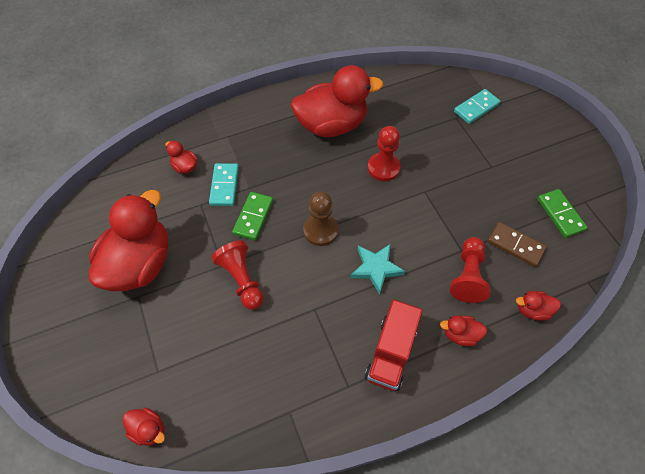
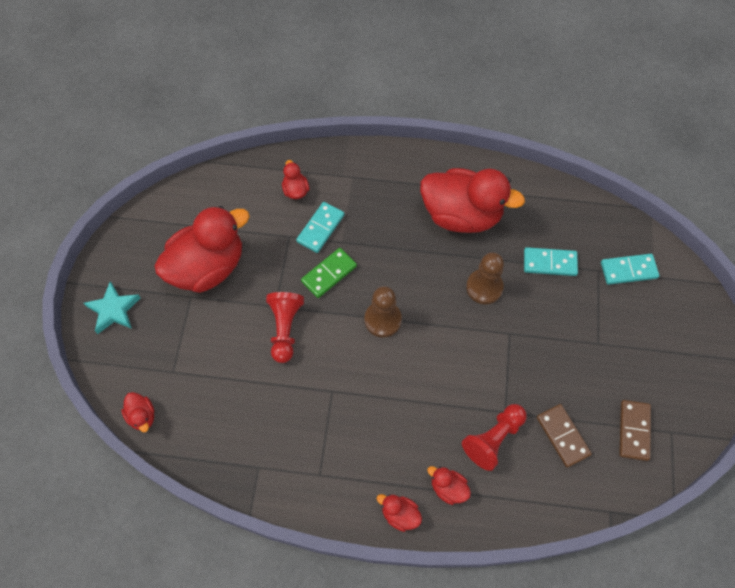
camera: 30 degrees right, 5 degrees up
turquoise star [350,244,405,295] -> turquoise star moved to [84,281,141,334]
red truck [365,299,422,391] -> none
red pawn [368,126,401,181] -> brown pawn [466,252,504,304]
red duck [516,291,561,321] -> red duck moved to [377,494,422,532]
green domino [537,189,588,238] -> brown domino [619,400,651,461]
none -> turquoise domino [524,247,578,276]

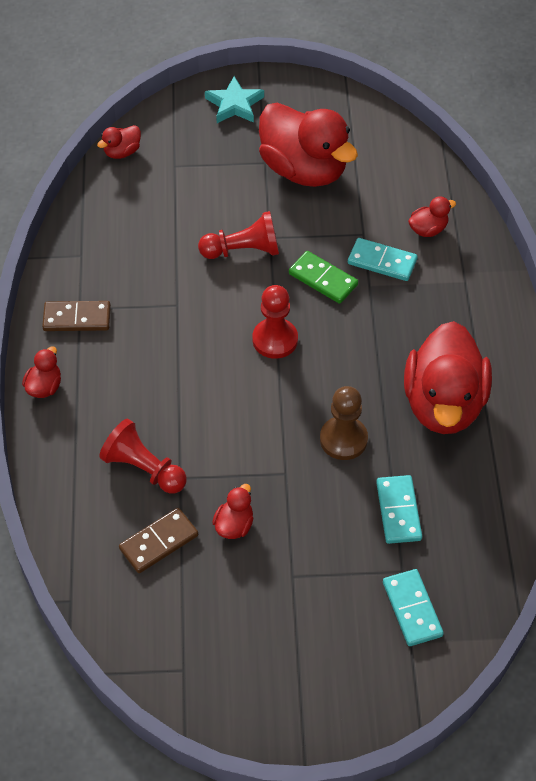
camera: 80 degrees right, 10 degrees down
brown pawn [365,286,402,337] -> red pawn [252,285,298,359]
red duck [427,466,471,505] -> red duck moved to [212,484,253,539]
brown domino [619,400,651,461] -> brown domino moved to [42,301,111,331]

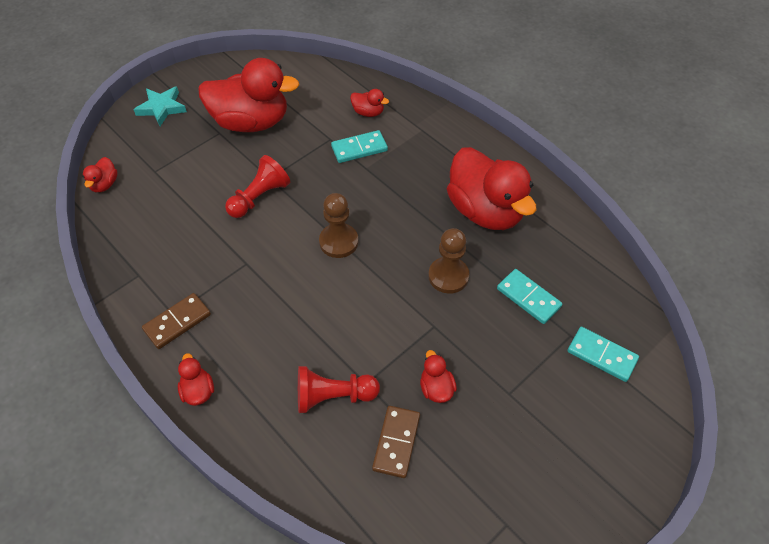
camera: 40 degrees left, 0 degrees up
red pawn [252,285,298,359] -> brown pawn [319,193,358,258]
green domino [289,251,358,304] -> none
red duck [408,196,456,237] -> red duck turned 90 degrees clockwise [350,89,389,117]

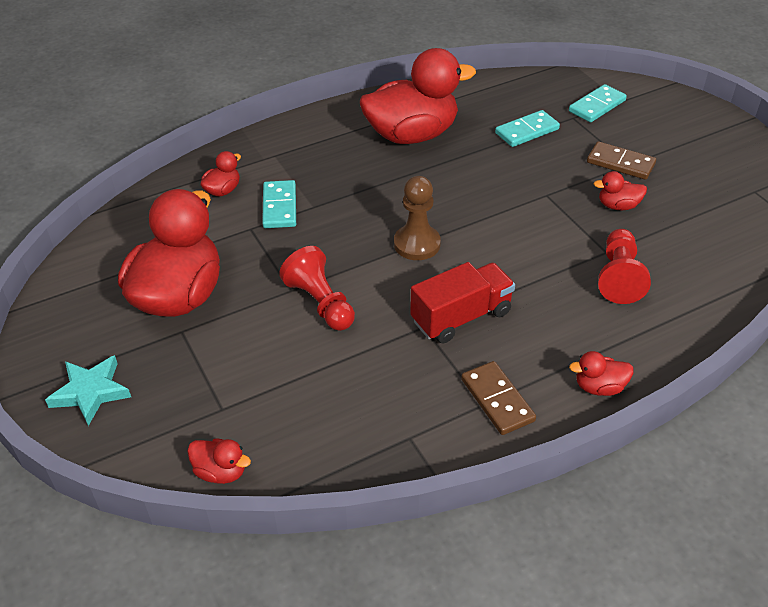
camera: 75 degrees left, 10 degrees down
brown domino [372,406,420,478] -> brown domino moved to [587,141,656,180]
brown pawn [428,228,469,294] -> none
none -> red truck [410,262,515,343]

